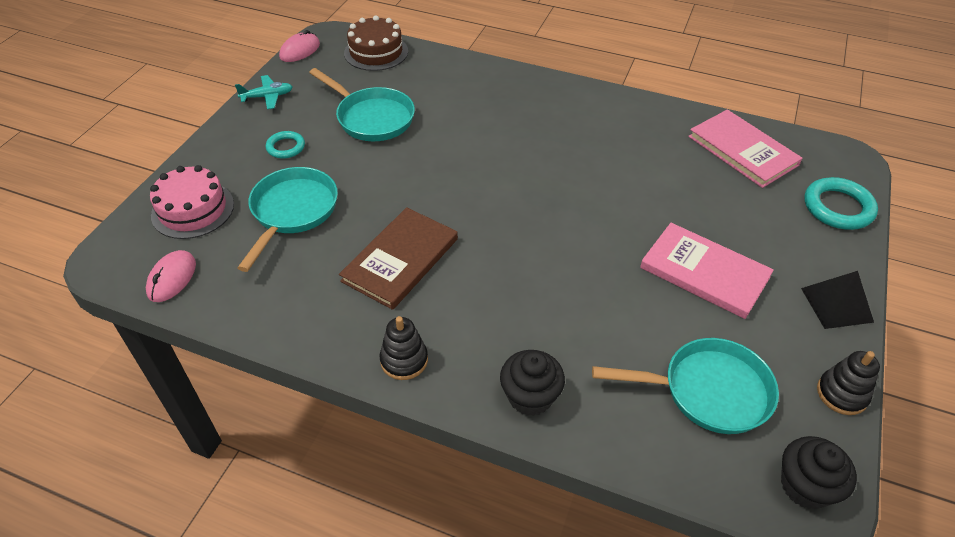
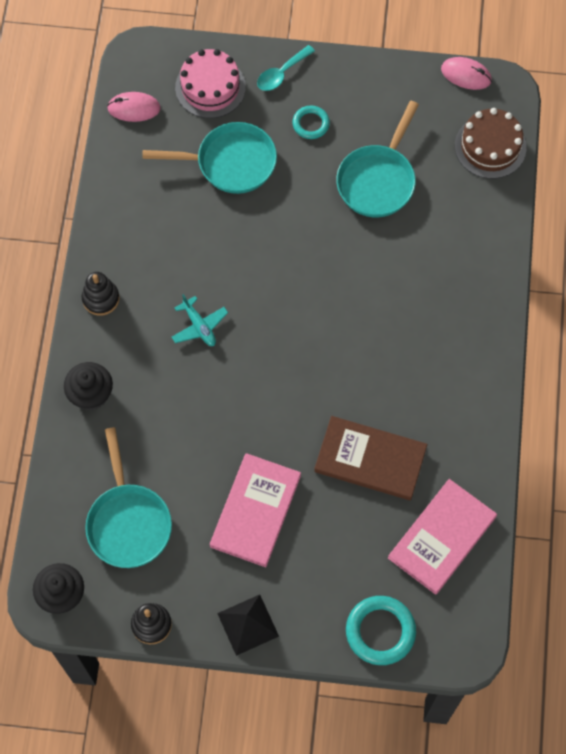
camera: 75 degrees right, 20 degrees up
turquoise plane [235,75,292,109] -> turquoise plane moved to [171,294,228,346]
brown book [339,207,458,310] -> brown book moved to [314,416,427,500]
none -> turquoise spoon [257,45,315,91]

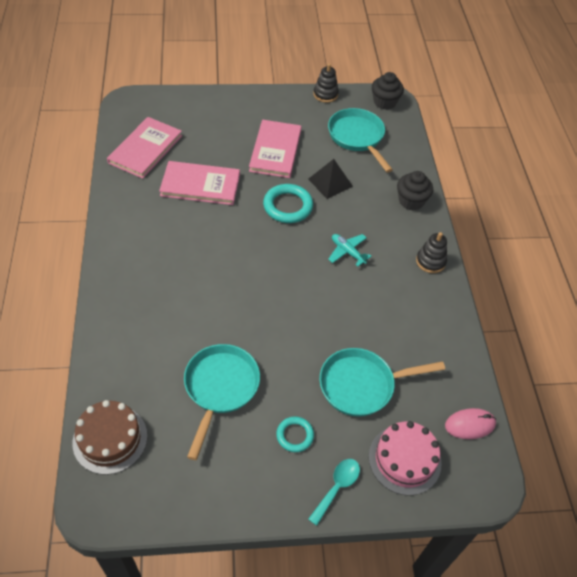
camera: 165 degrees right, 15 degrees down
black pyramid [217,595,279,656] -> black pyramid moved to [308,159,353,199]
brown book [314,416,427,500] -> pink book [159,161,240,205]
turquoise ring [346,596,416,665] -> turquoise ring moved to [263,184,313,223]
pink mouse [441,57,492,90] -> none

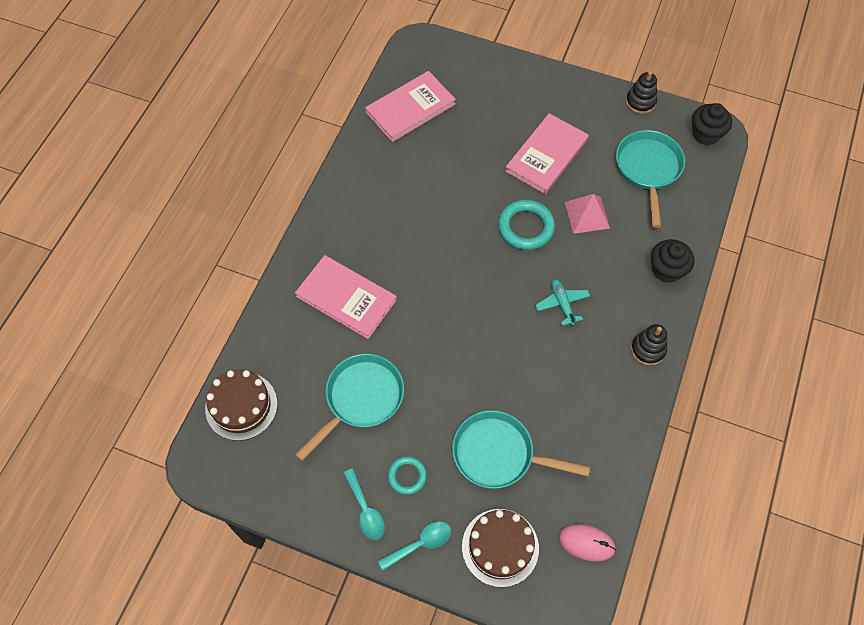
camera: 30 degrees right, 10 degrees up
pink book [159,161,240,205] -> pink book moved to [295,255,397,339]
black pyramid [308,159,353,199] -> pink pyramid [565,194,610,234]
pink cake [369,421,442,496] -> brown cake [462,509,539,587]
none -> turquoise spoon [344,468,385,540]

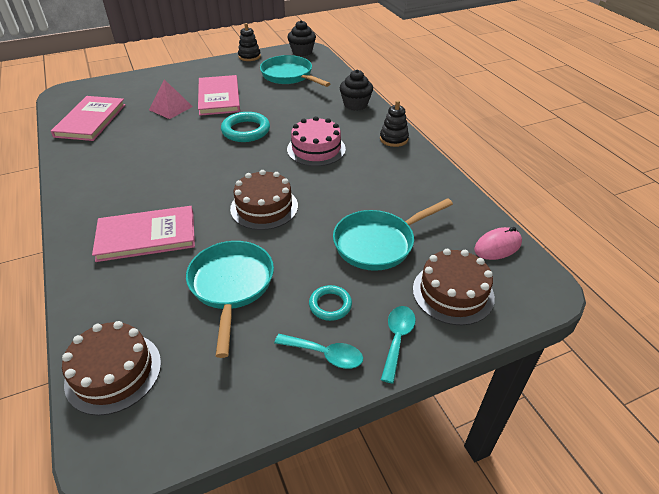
camera: 45 degrees left, 20 degrees down
turquoise plane [535,279,590,326] -> pink cake [287,116,346,166]
pink pyramid [565,194,610,234] -> pink pyramid moved to [149,79,193,119]
none -> brown cake [230,170,298,230]

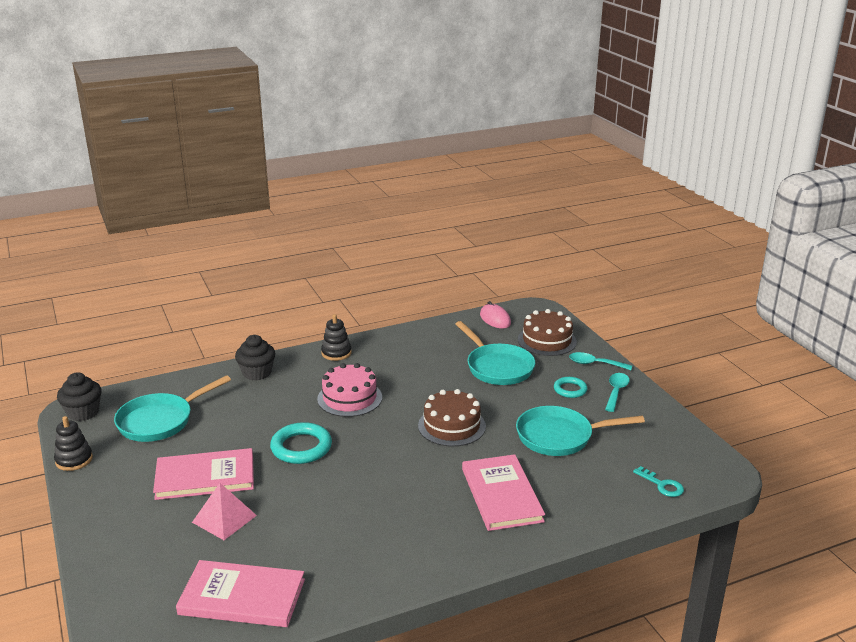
camera: 90 degrees left, 15 degrees down
brown cake [62,321,161,416] -> turquoise key [633,466,684,497]

